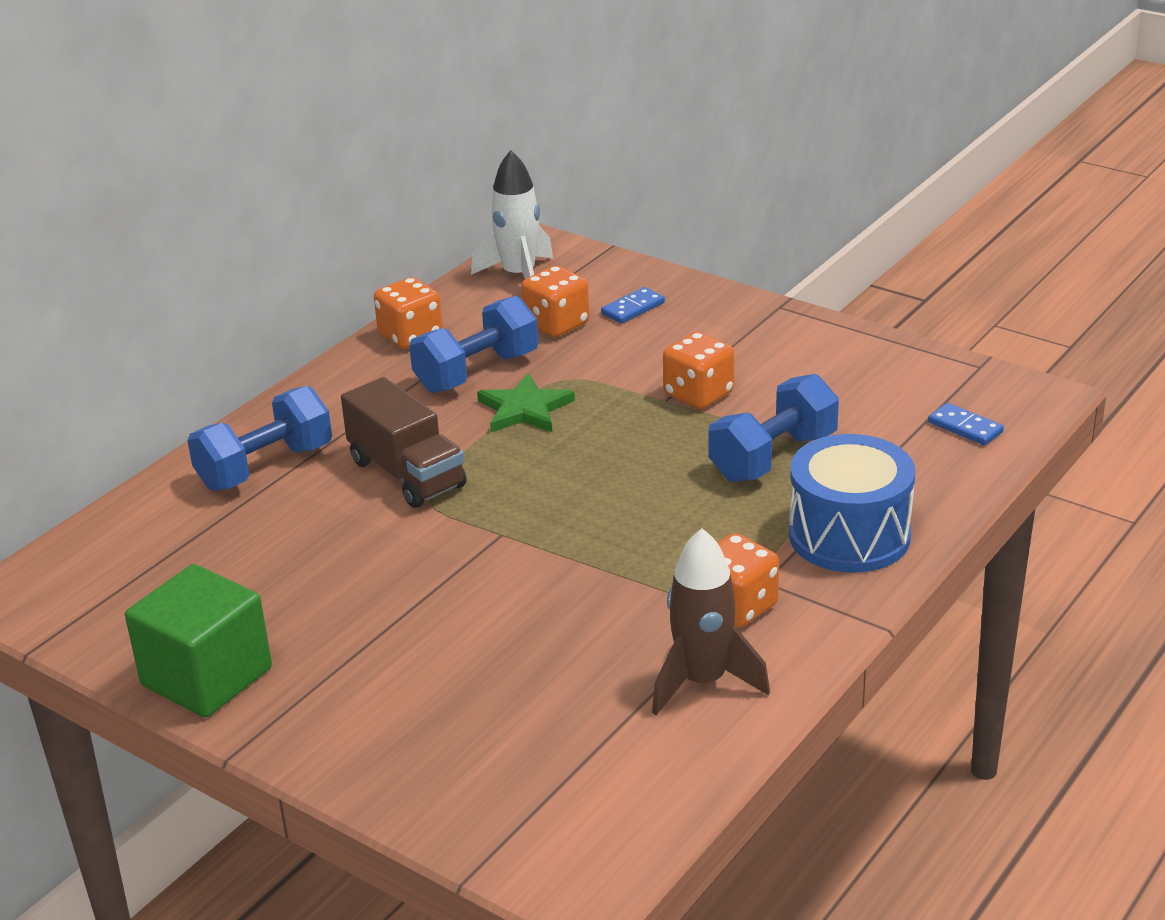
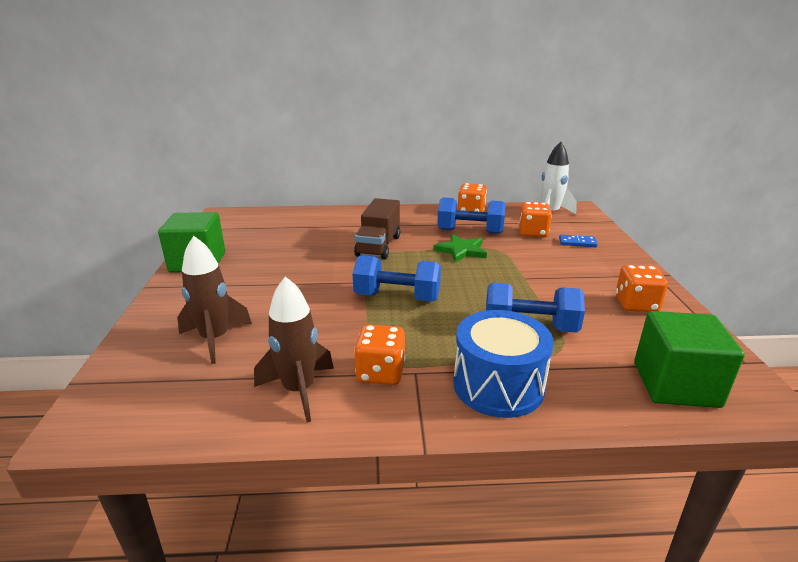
camera: 50 degrees right, 5 degrees down
blue dumbbell [187,386,332,491] -> blue dumbbell moved to [353,255,441,302]
orange dice [663,332,734,409] -> orange dice moved to [616,265,668,312]
blue domino [928,403,1004,445] -> green cube [634,311,745,408]
none -> brown rocket [177,236,252,364]

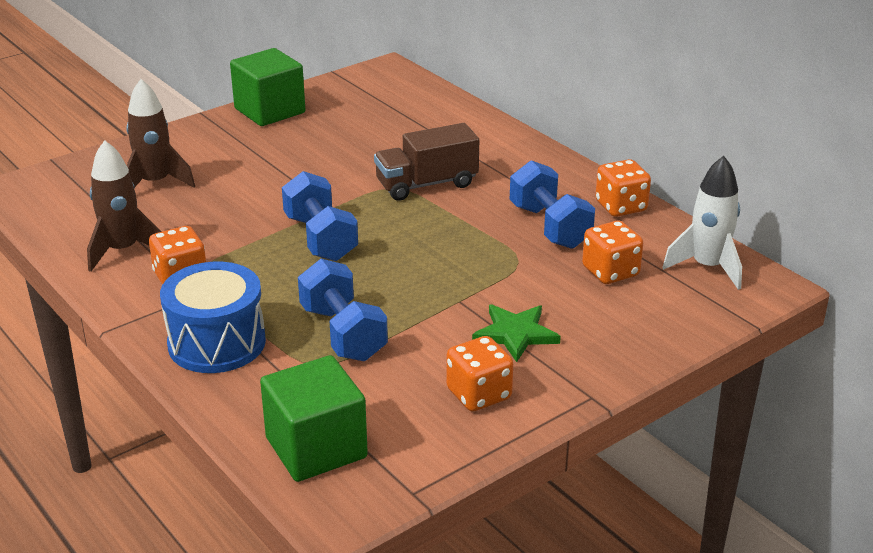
camera: 55 degrees right, 5 degrees up
green star [433,234,487,263] -> green star moved to [472,304,561,362]
blue domino [559,235,598,247] -> none

